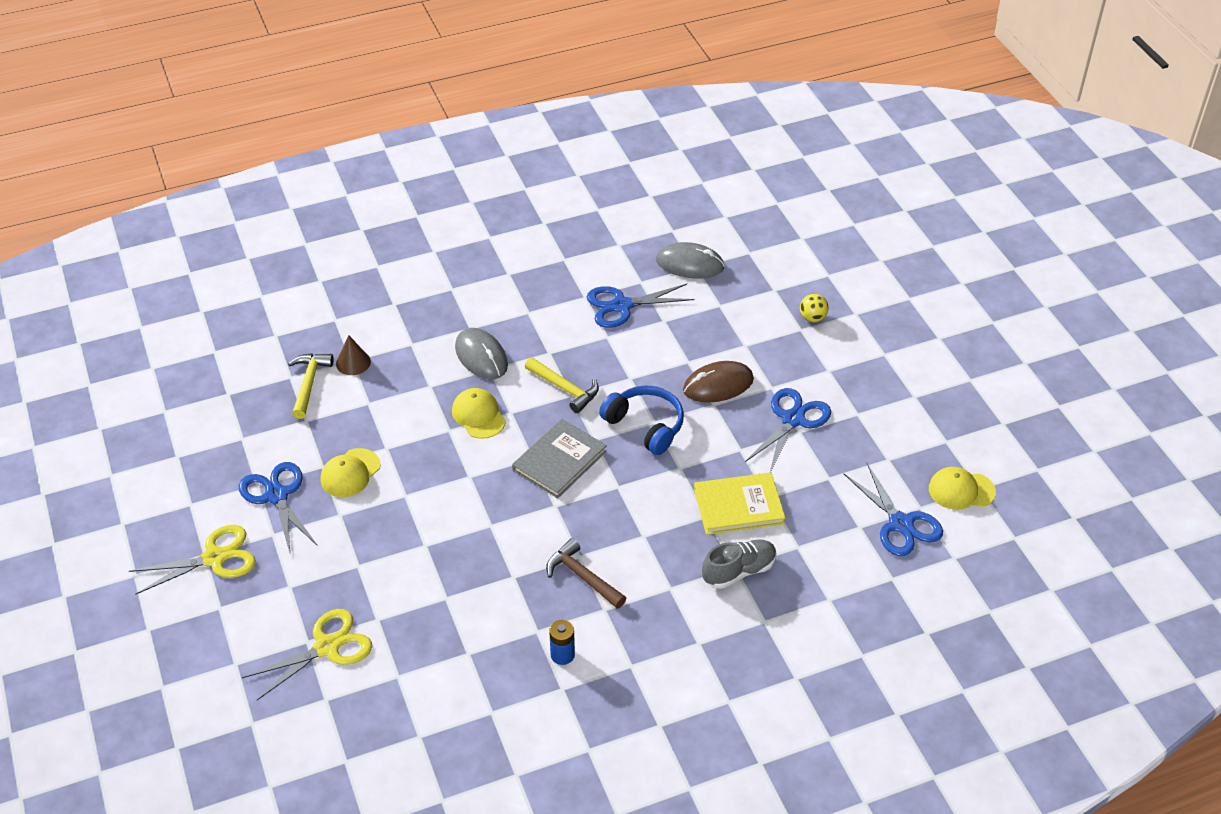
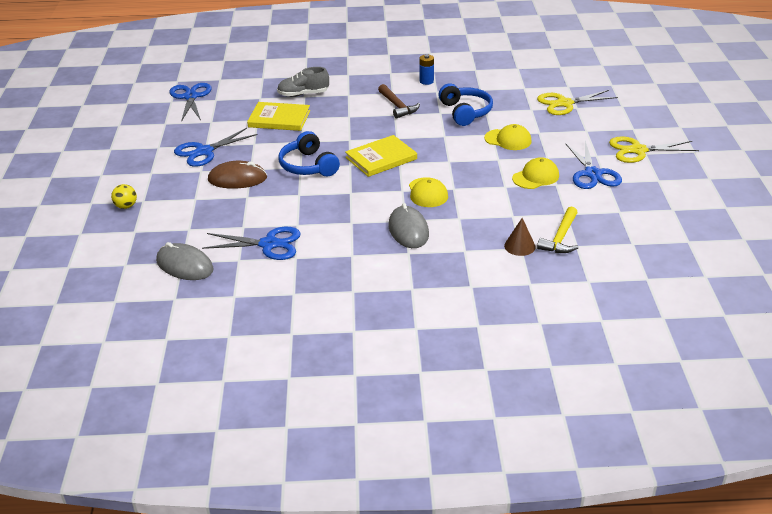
camera: 160 degrees left, 10 degrees down
grey book [512,419,607,498] -> yellow book [345,135,417,177]
yellow hammer [525,357,599,413] -> none
yellow cap [929,467,996,510] -> yellow cap moved to [484,124,532,150]
none -> blue headphones [439,84,493,126]

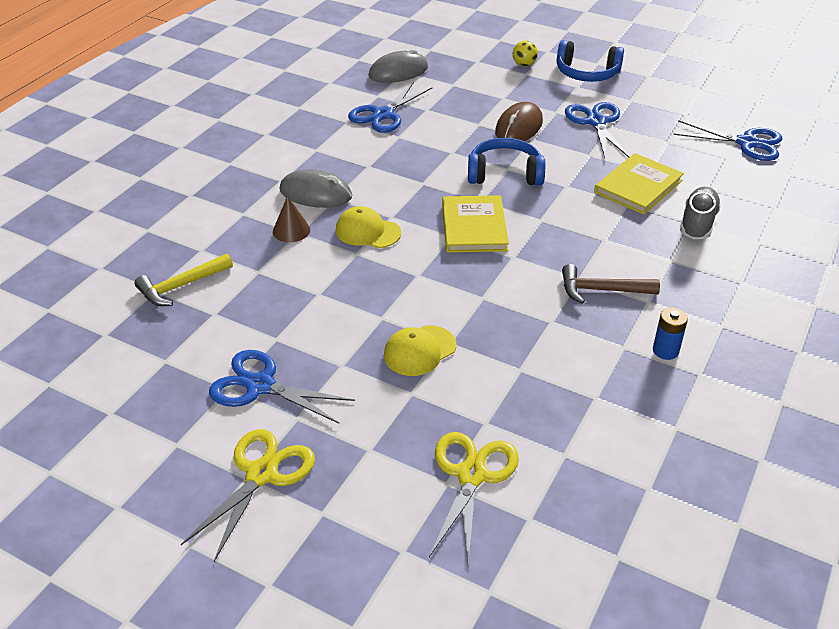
camera: 120 degrees right, 5 degrees up
blue headphones [439,84,493,126] -> blue headphones moved to [557,40,624,82]
brown cone [504,218,536,256] -> brown cone moved to [273,196,310,242]
yellow cap [512,157,559,189] -> none
yellow hammer [537,207,578,253] -> yellow hammer turned 90 degrees counterclockwise [135,254,233,306]

